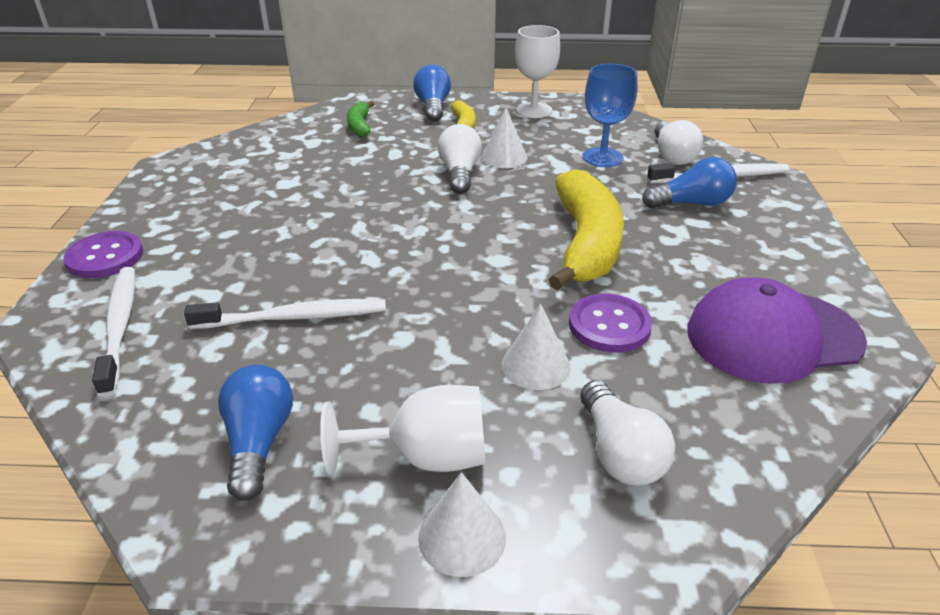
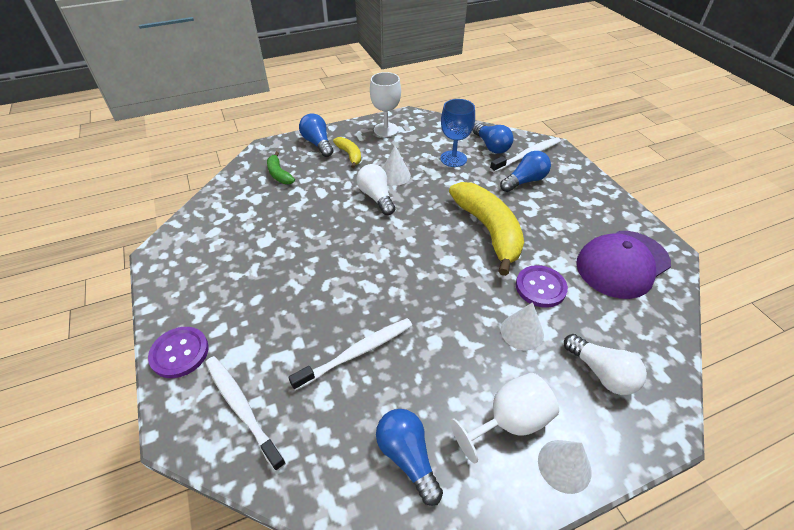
camera: 25 degrees left, 10 degrees up
white light bulb [655,120,703,165] -> blue light bulb [473,123,513,154]

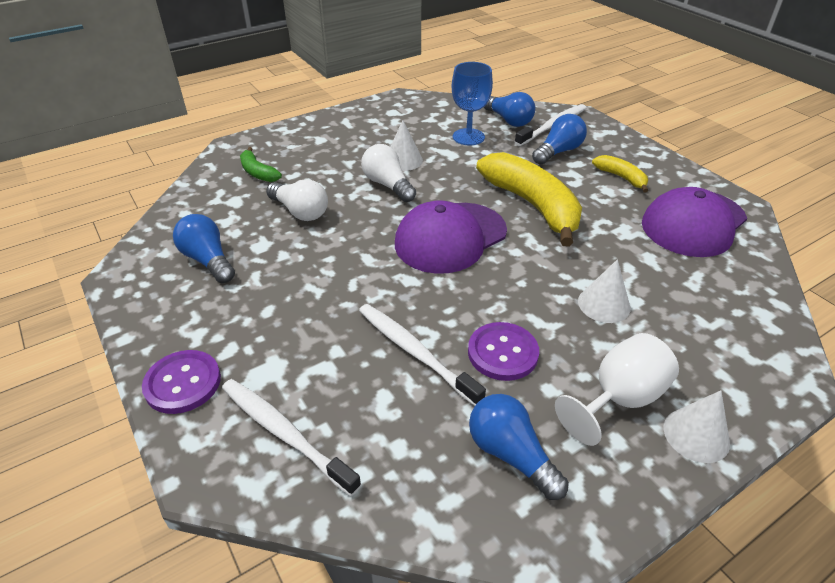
camera: 10 degrees left, 5 degrees down
white toothbrush [288,318,412,390] -> white toothbrush turned 90 degrees counterclockwise [359,304,486,406]
blue light bulb [299,114,333,157] -> blue light bulb moved to [173,214,235,283]
yellow banana [333,137,361,168] -> yellow banana moved to [592,155,648,193]
white goblet [370,72,401,137] -> none
purple button [516,265,568,308] -> purple button moved to [468,322,539,381]
white light bulb [564,334,647,395] -> white light bulb moved to [266,179,328,221]
none -> purple cap [395,200,507,274]

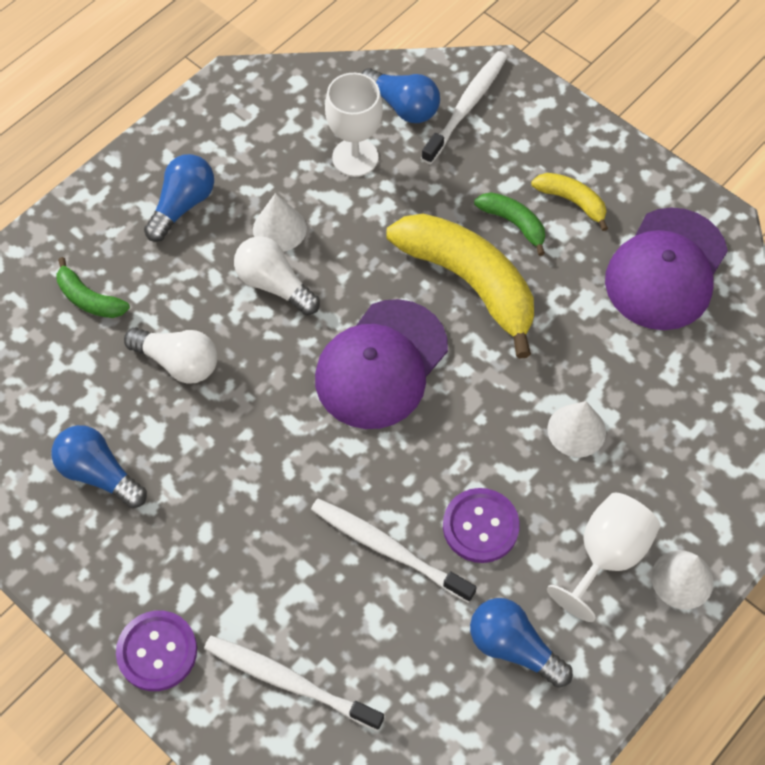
camera: 15 degrees left, 20 degrees up
blue goblet [452,62,493,145] -> white goblet [325,73,383,177]
blue light bulb [532,114,587,165] -> blue light bulb moved to [144,154,214,242]
none -> green banana [474,192,545,256]

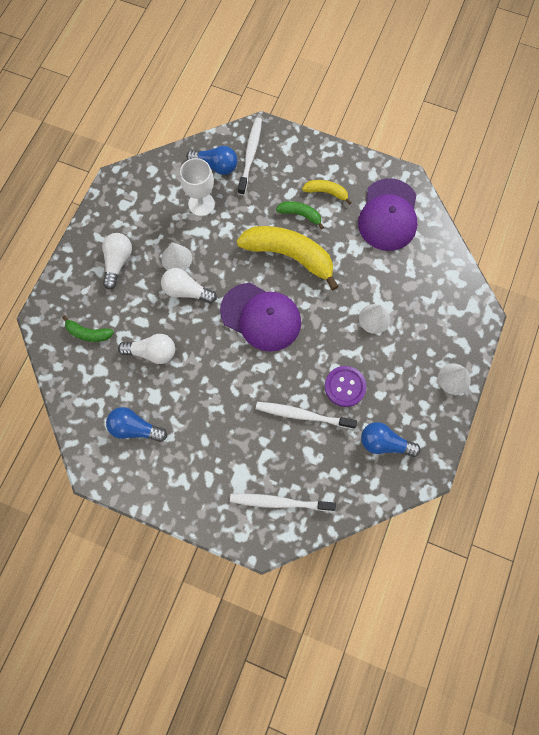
camera: 20 degrees left, 10 degrees up
purple button [116,610,197,691] -> none
blue light bulb [144,154,214,242] -> white light bulb [102,233,132,290]
purple cap [315,299,448,429] -> purple cap turned 75 degrees counterclockwise [220,283,301,352]
white goblet [547,493,660,622] -> none

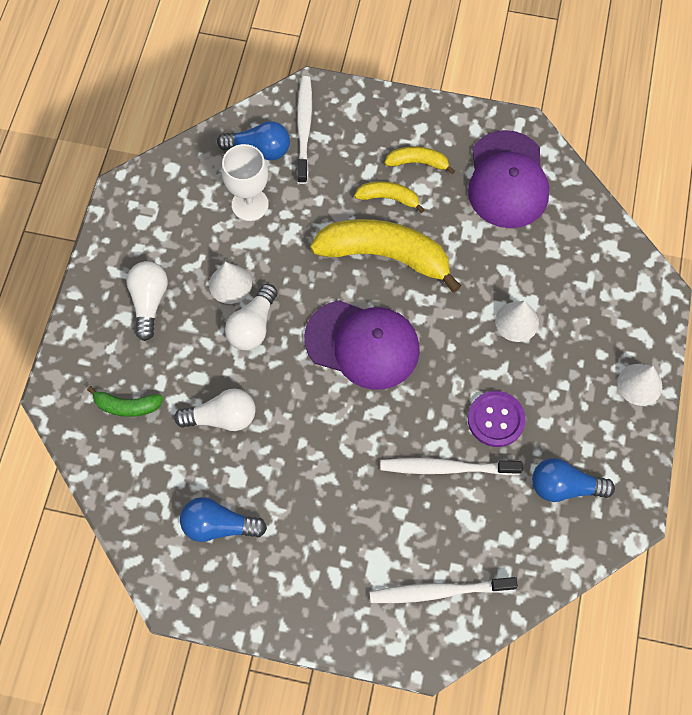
camera: 10 degrees left, 5 degrees down
white light bulb [161,268,217,304] -> white light bulb turned 75 degrees counterclockwise [225,284,278,350]
green banana [276,201,324,229] -> yellow banana [354,181,424,213]

